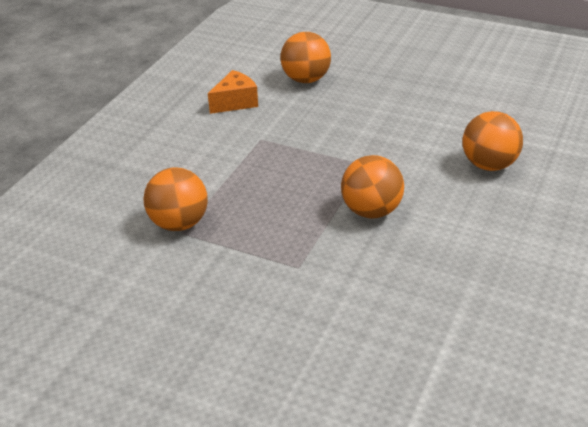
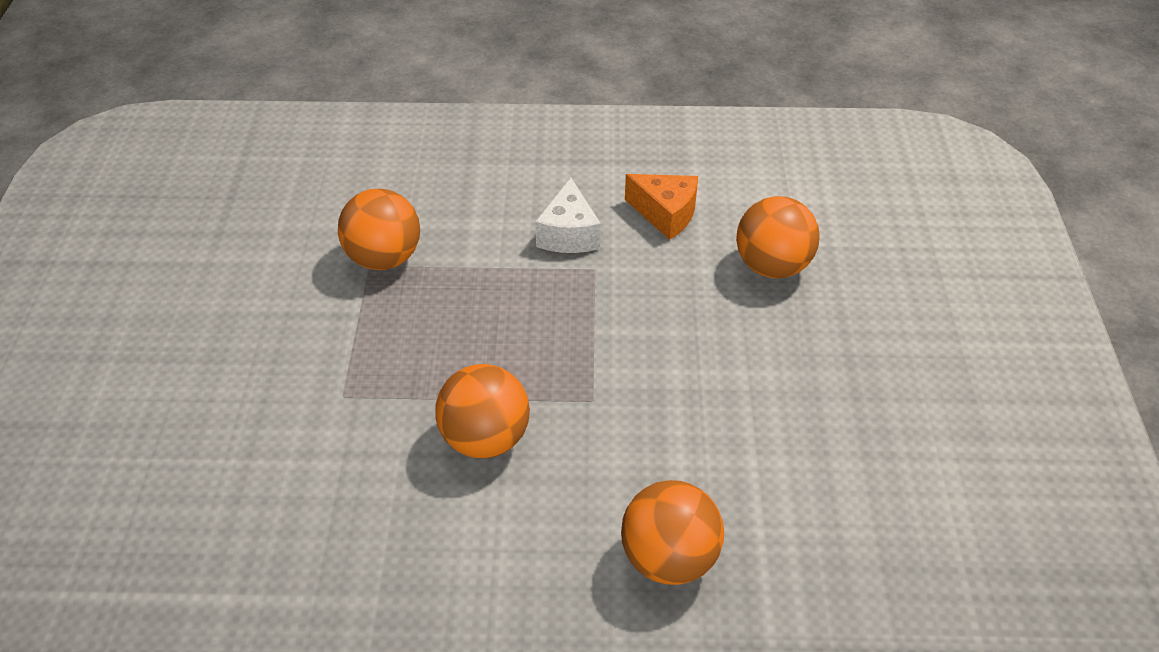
camera: 65 degrees right, 10 degrees up
none -> white cheese [535,178,601,253]

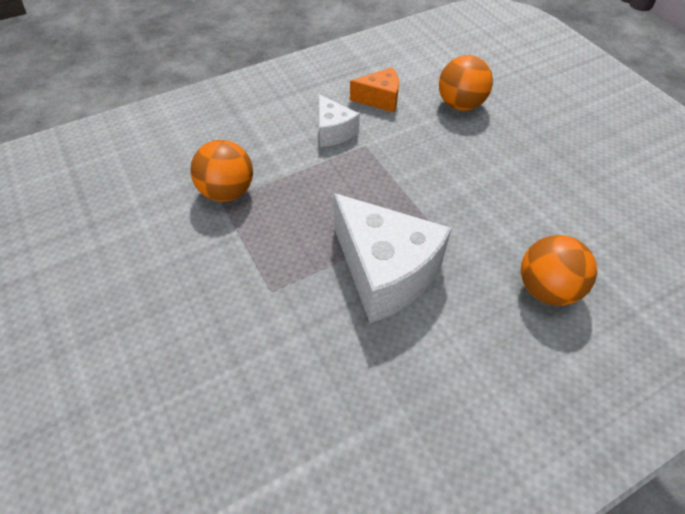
camera: 30 degrees left, 5 degrees up
orange ball [435,364,530,458] -> white cheese [334,193,452,323]

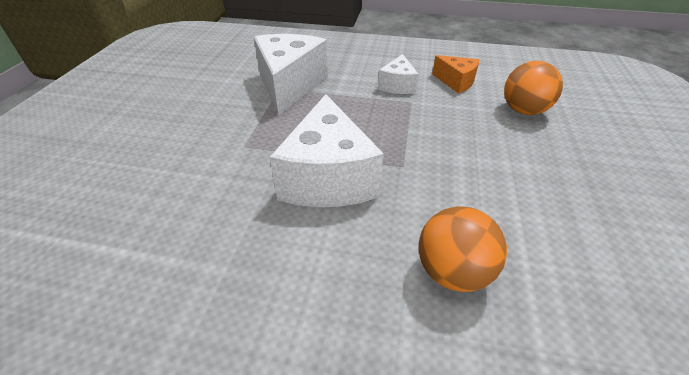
camera: 40 degrees right, 10 degrees down
orange ball [190,140,253,202] -> white cheese [254,34,328,116]

